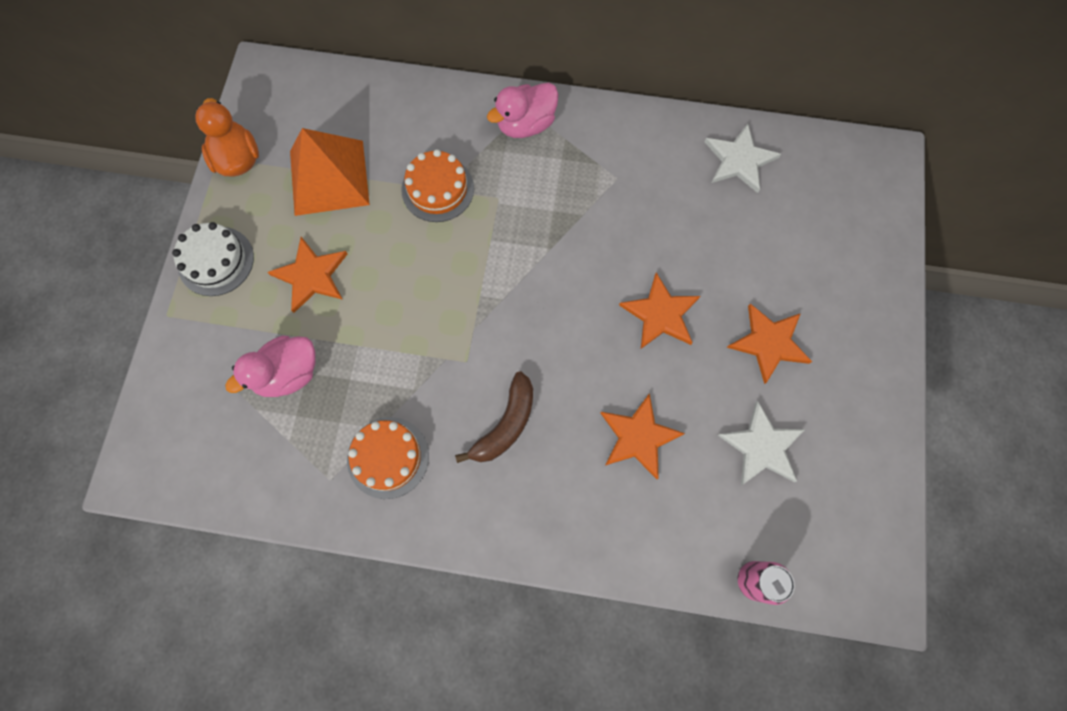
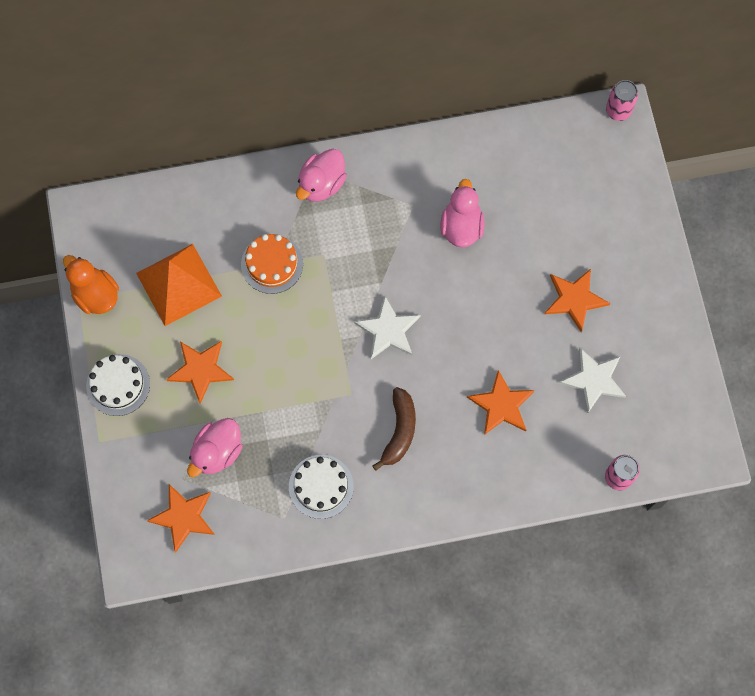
camera: 20 degrees left, 0 degrees up
orange cake [347,417,429,499] -> white cake [289,455,354,519]
orange star [619,273,700,349] -> orange star moved to [147,484,215,553]
white star [705,123,781,193] -> white star moved to [354,296,421,359]
none -> pink duck [441,179,485,247]
none -> pink can [606,80,638,121]

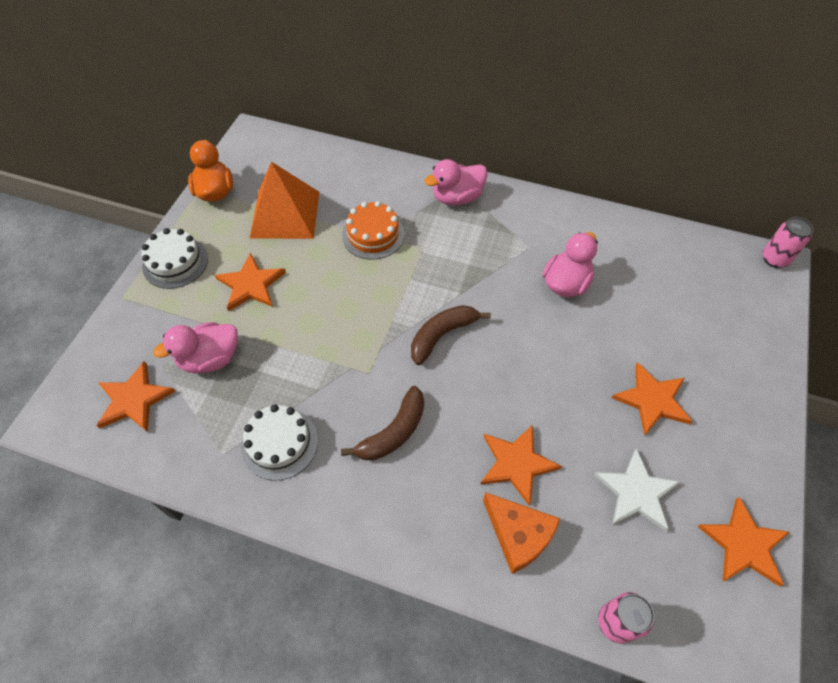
camera: 30 degrees right, 15 degrees down
white star [354,296,421,359] -> brown banana [411,305,491,365]
none -> orange cheese [483,492,560,574]
none -> orange star [697,497,789,586]

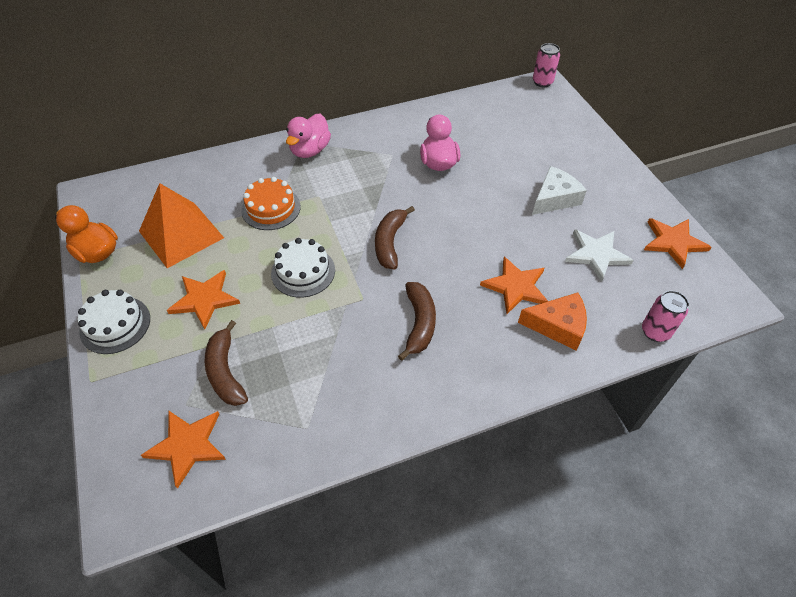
camera: 40 degrees left, 5 degrees down
pink duck [153,322,238,373] -> brown banana [205,320,248,406]
white cake [241,404,318,481] -> white cake moved to [271,238,335,298]
orange star [612,362,693,435] -> white cheese [532,166,587,215]

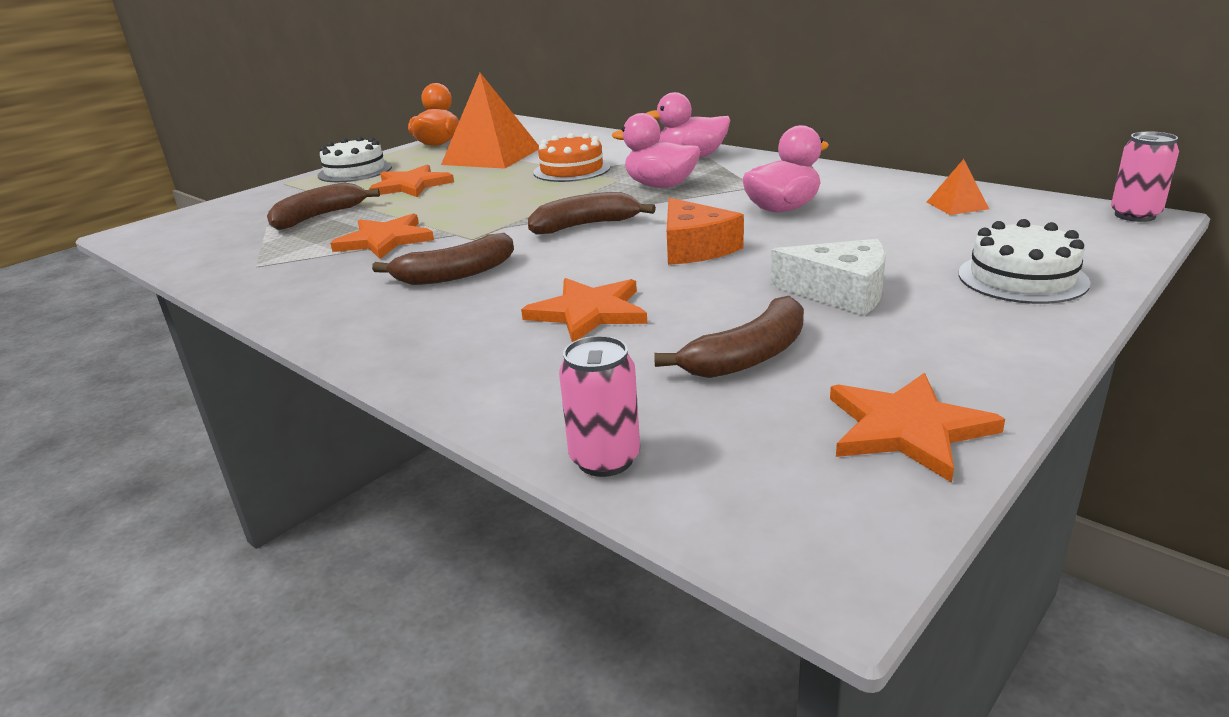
camera: 65 degrees right, 25 degrees down
orange star [141,410,226,489] -> orange star moved to [330,213,434,259]
white cake [271,238,335,298] -> white cake moved to [958,219,1091,304]
orange cheese [518,292,587,351] -> orange cheese moved to [667,198,744,265]
white star [565,229,634,282] -> brown banana [654,296,804,378]
none -> pink duck [612,113,700,188]
none -> orange pyramid [927,159,989,215]

